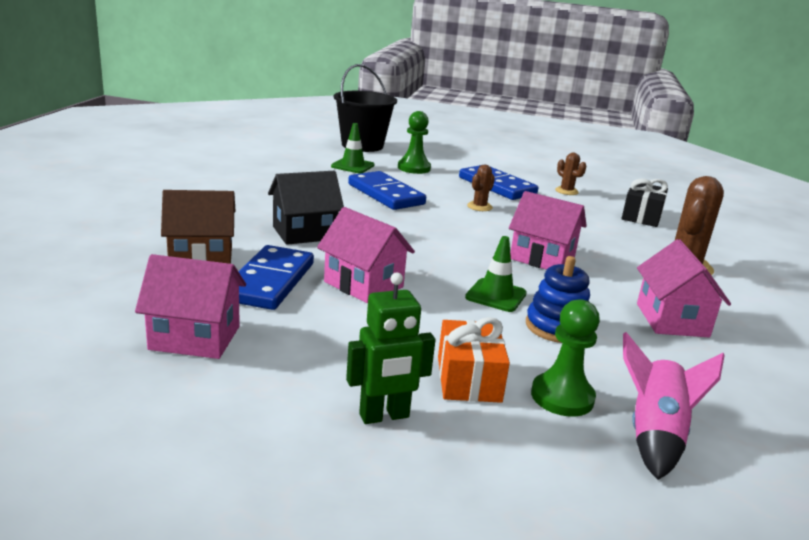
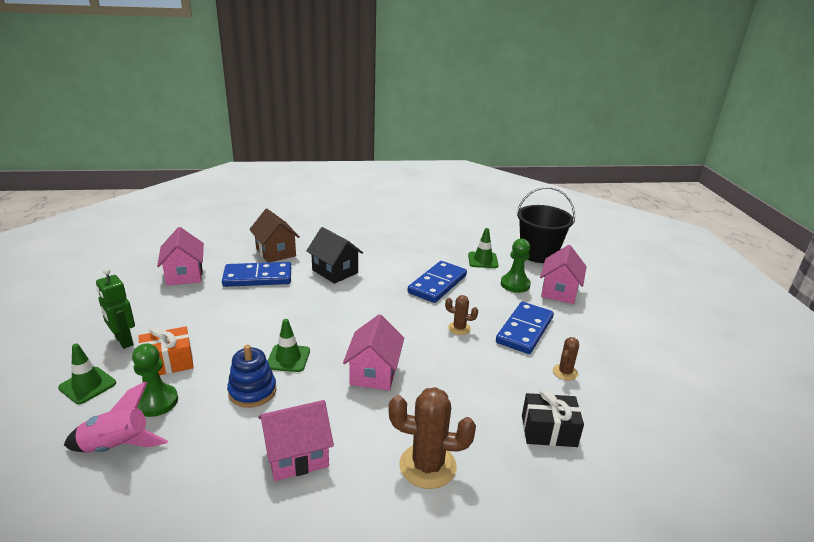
camera: 70 degrees right, 5 degrees up
pink house [317,207,415,303] -> pink house moved to [540,245,587,304]
none -> green traffic cone [58,344,116,404]

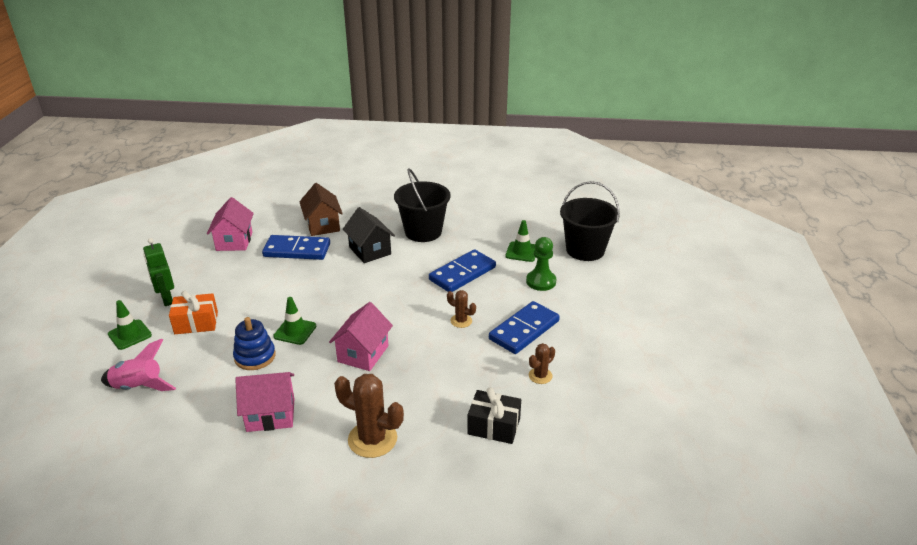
camera: 15 degrees right, 5 degrees up
green pawn [132,343,178,417] -> none
pink house [540,245,587,304] -> none
none -> black bucket [394,168,451,242]

